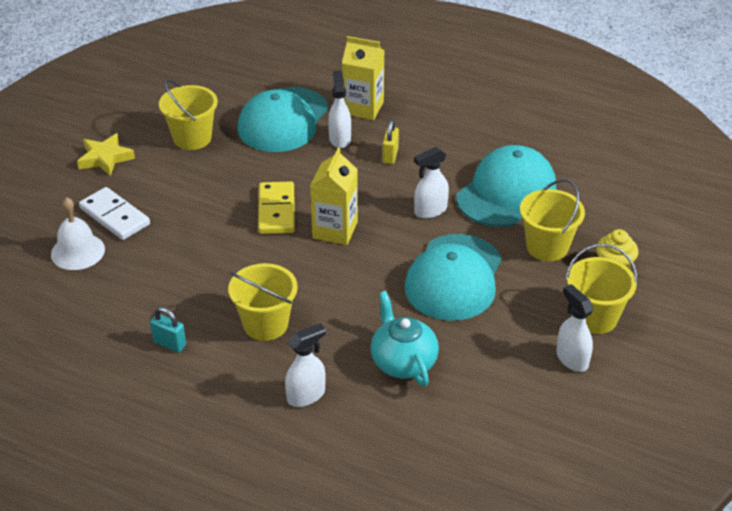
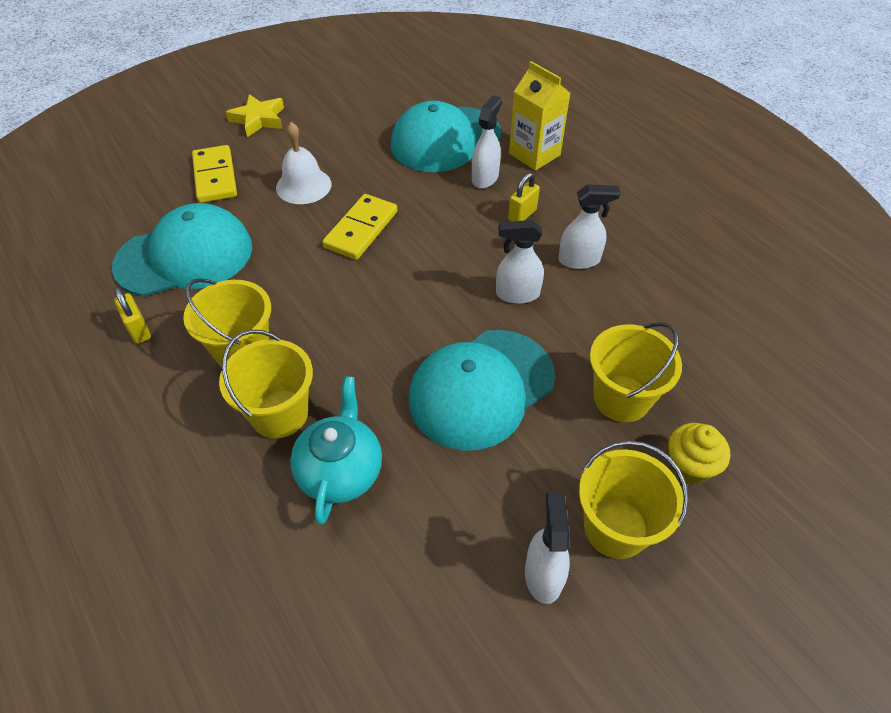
camera: 30 degrees right, 10 degrees up
white bell [51,197,105,270] -> white bell moved to [276,122,332,204]
white domino [79,187,150,240] -> yellow domino [192,145,237,203]
turquoise padlock [150,307,186,352] -> yellow padlock [114,287,151,344]
yellow bucket [159,79,218,150] -> yellow bucket moved to [219,330,313,438]
white spray bottle [285,323,326,407] -> white spray bottle moved to [559,184,621,269]
yellow carton [310,148,358,245] -> none
turquoise cap [457,145,556,227] -> turquoise cap moved to [112,203,252,296]

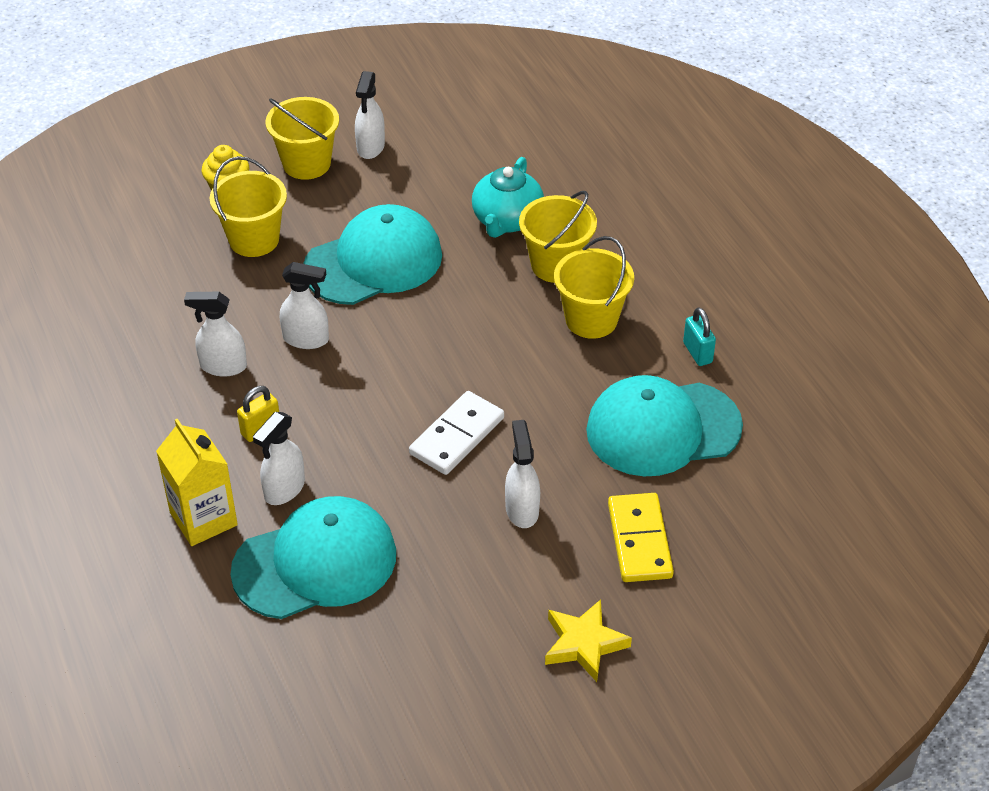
camera: 170 degrees left, 5 degrees down
yellow padlock [114,287,151,344] -> turquoise padlock [683,307,716,366]
white bell [276,122,332,204] -> white spray bottle [505,420,540,528]
yellow domino [322,194,397,260] -> white domino [409,391,504,475]

